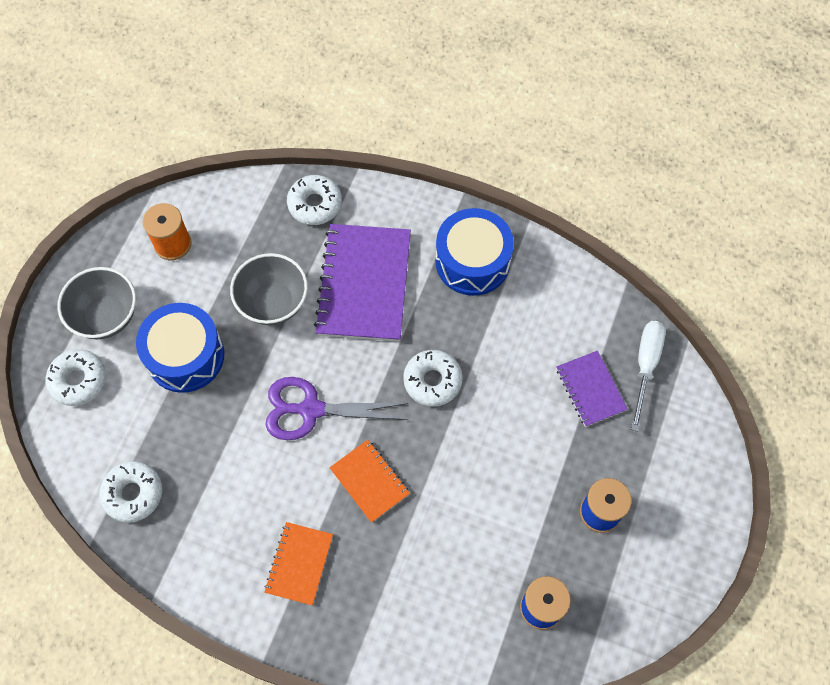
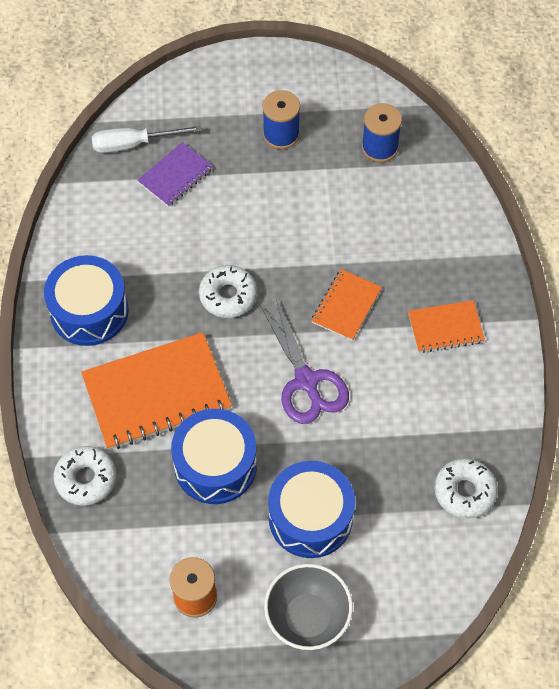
camera: 115 degrees left, 5 degrees down
white donut [46,349,106,406] -> none
grey bowl [230,253,308,325] -> blue drum [171,409,257,504]
purple notebook [314,224,411,342] -> orange notebook [81,332,232,450]

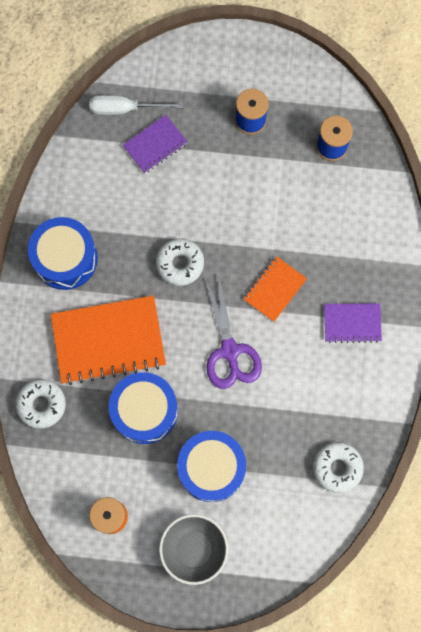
camera: 10 degrees right, 15 degrees up
orange notebook [408,300,485,353] -> purple notebook [324,303,382,343]

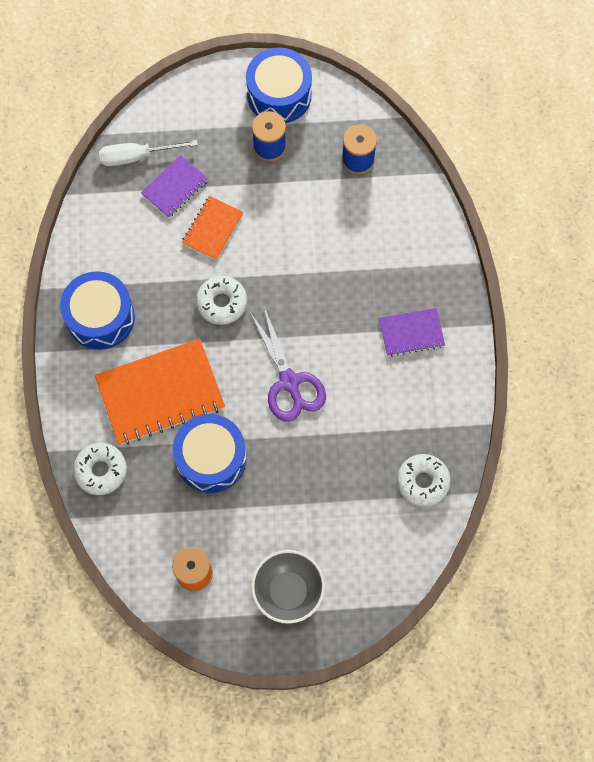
camera: 10 degrees left, 5 degrees down
blue drum [177,431,246,502] -> blue drum moved to [246,47,312,123]
orange notebook [244,257,307,322] -> orange notebook moved to [182,196,244,260]

